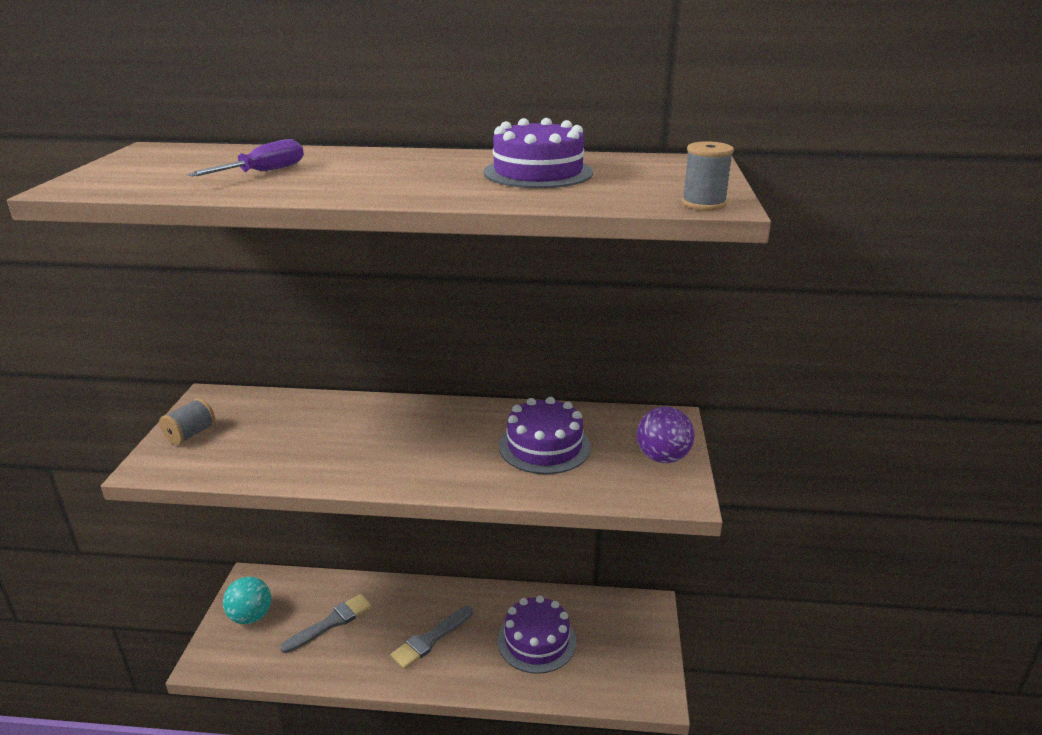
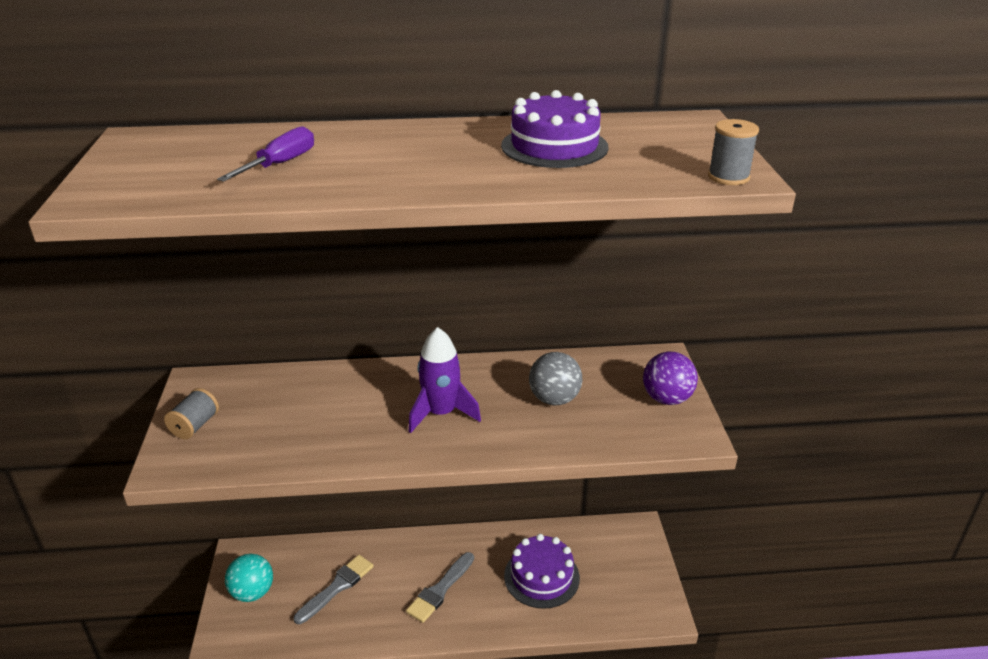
camera: 10 degrees left, 5 degrees up
purple cake [499,397,591,474] -> grey ball [529,352,582,405]
none -> purple rocket [409,327,481,433]

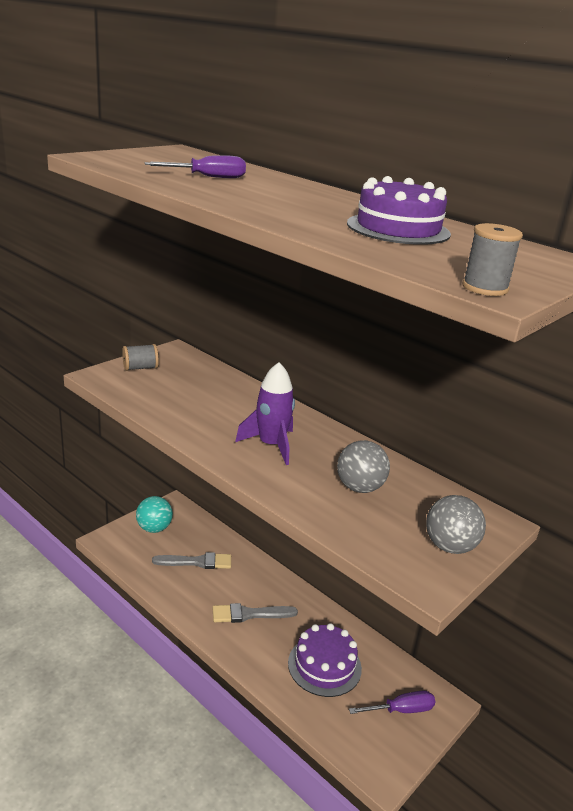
camera: 45 degrees right, 5 degrees down
purple ball [643,352,698,405] -> grey ball [426,495,486,554]
none -> purple screwdriver [349,691,435,714]

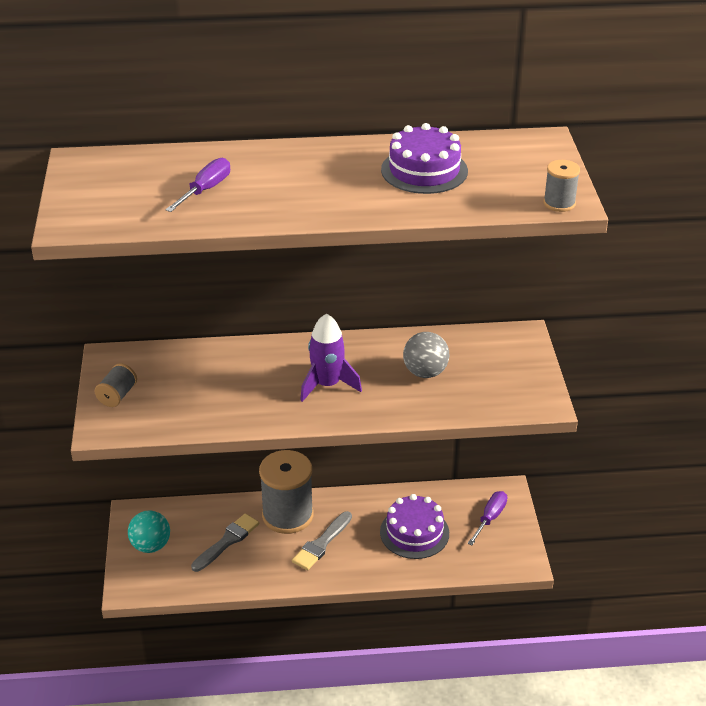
camera: 45 degrees left, 10 degrees up
grey ball [426,495,486,554] -> none
none -> grey spool [259,450,314,534]

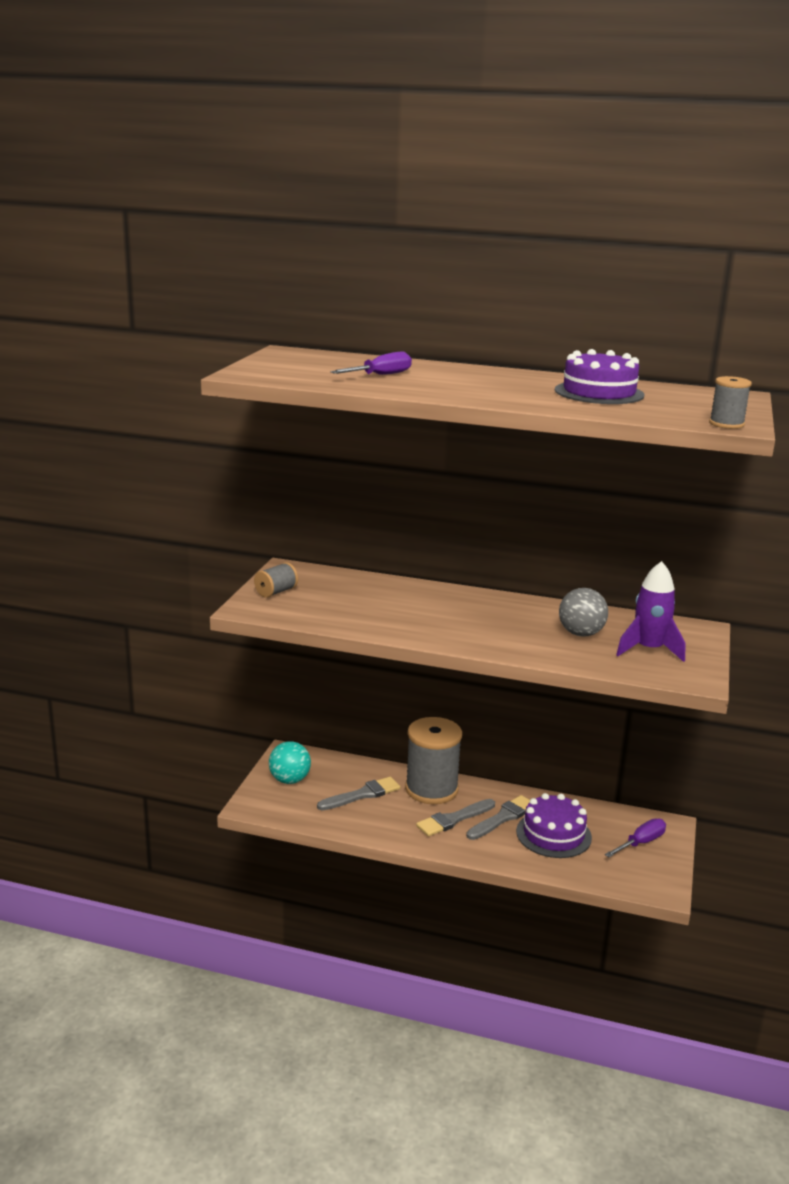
camera: 20 degrees right, 15 degrees down
purple rocket [300,313,362,402] -> purple rocket moved to [616,561,685,662]
none -> grey brush [466,795,530,840]

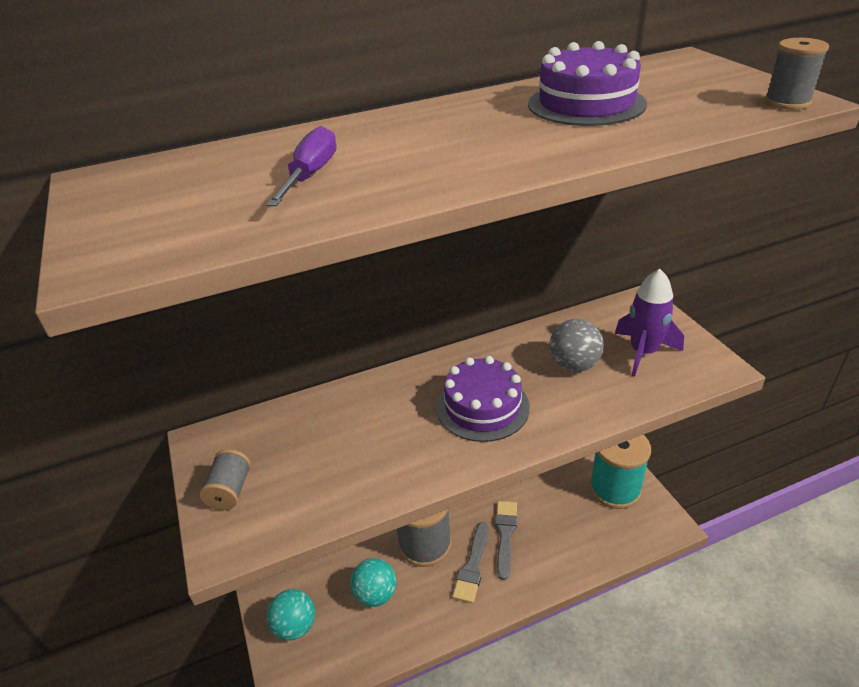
camera: 35 degrees left, 15 degrees up
grey brush [317,777,400,810] -> turquoise ball [350,558,396,607]
purple cake [516,793,592,858] -> purple cake moved to [436,356,530,442]
purple screwdriver [605,818,666,857] -> turquoise spool [589,435,651,509]

